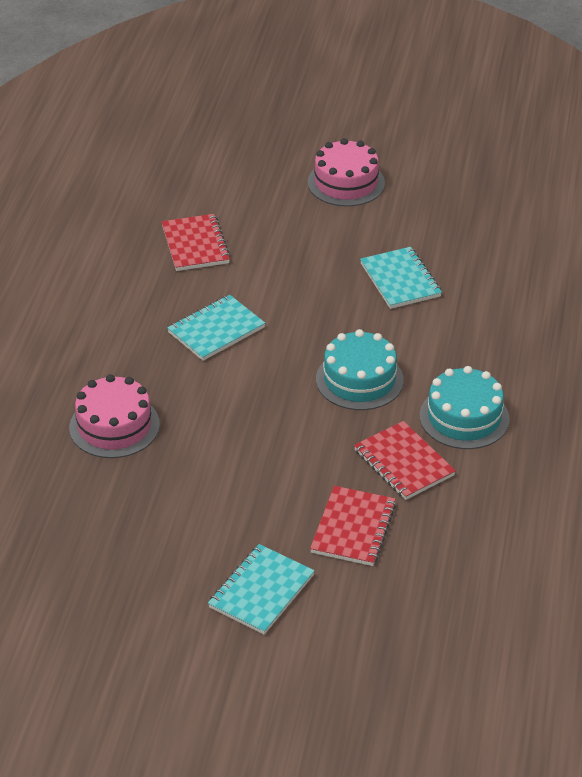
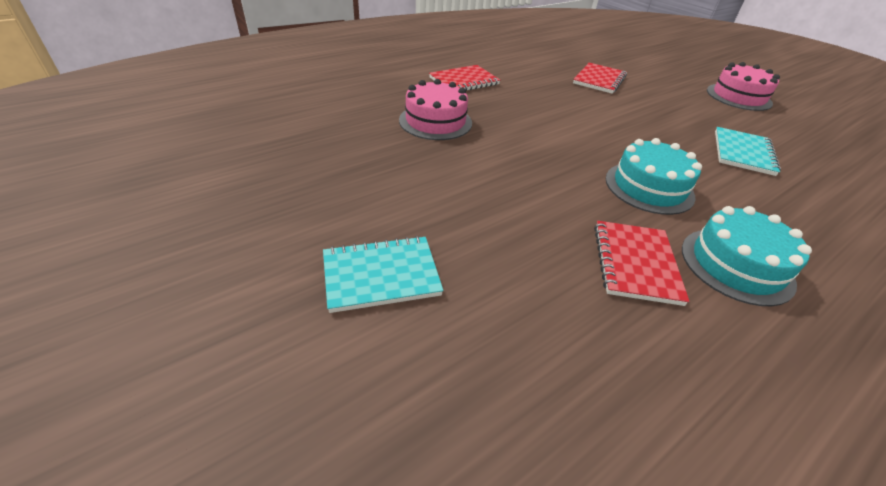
camera: 40 degrees right, 0 degrees up
turquoise notebook [167,295,265,361] -> none
red notebook [310,486,396,566] -> red notebook moved to [429,65,500,91]

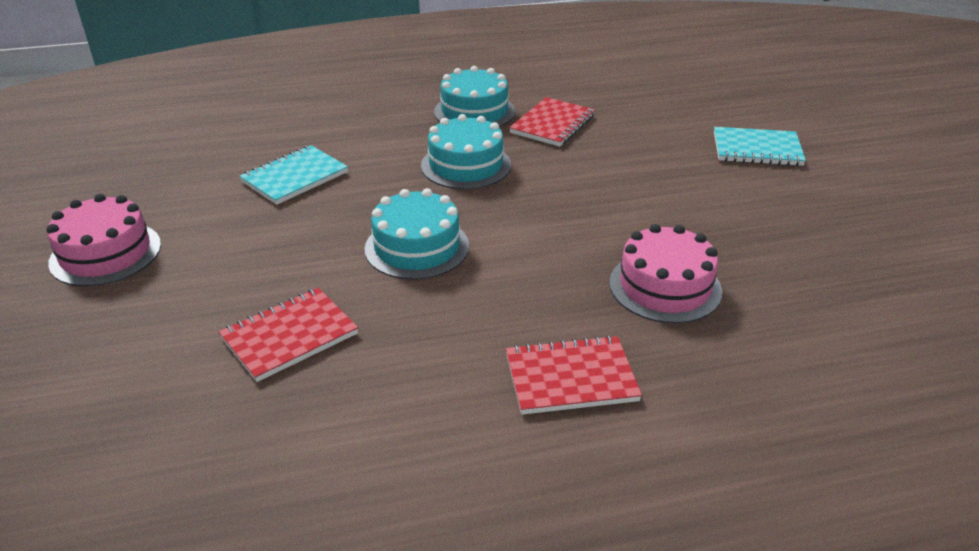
camera: 155 degrees left, 5 degrees down
none -> turquoise cake [365,188,469,280]

